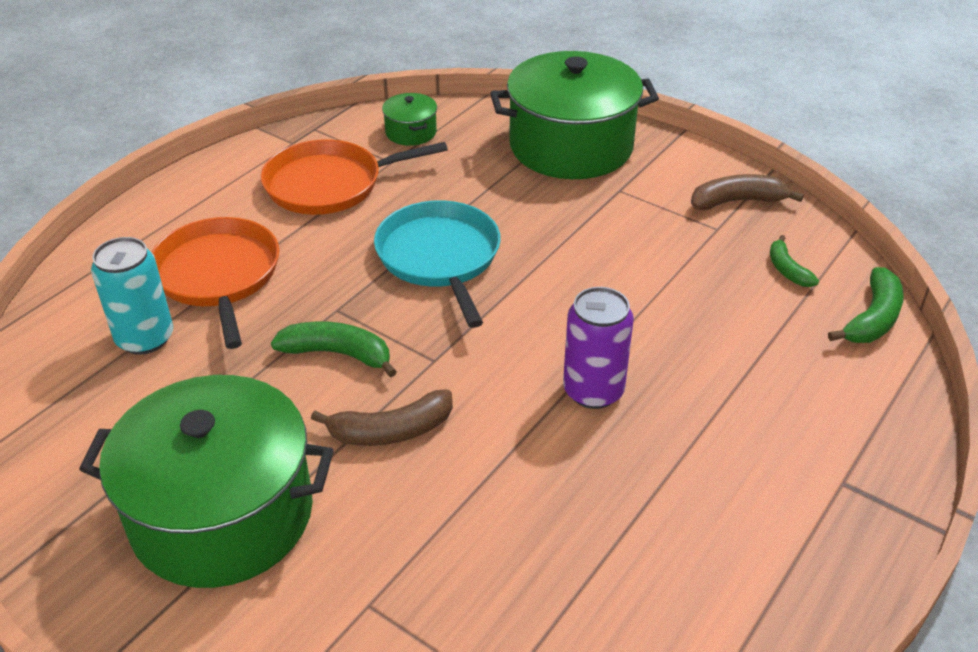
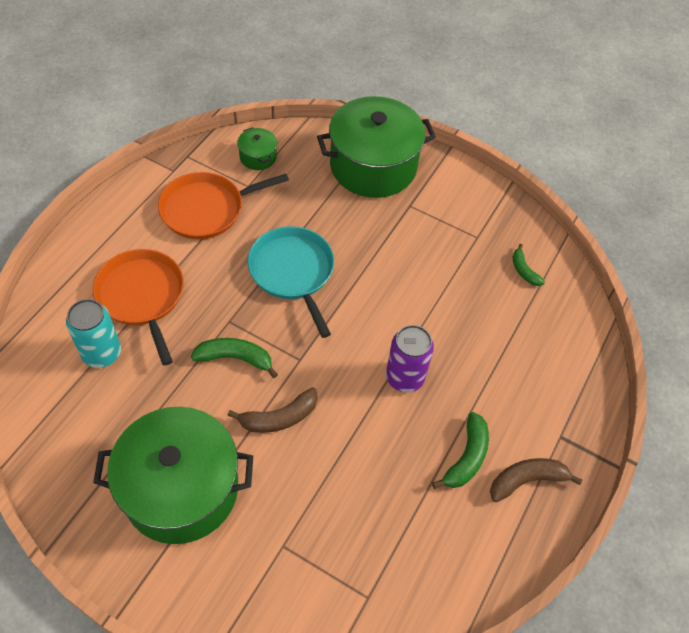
camera: 10 degrees left, 15 degrees up
brown banana [691,174,804,210] -> brown banana moved to [490,458,582,502]
green banana [828,267,904,343] -> green banana moved to [432,412,489,489]

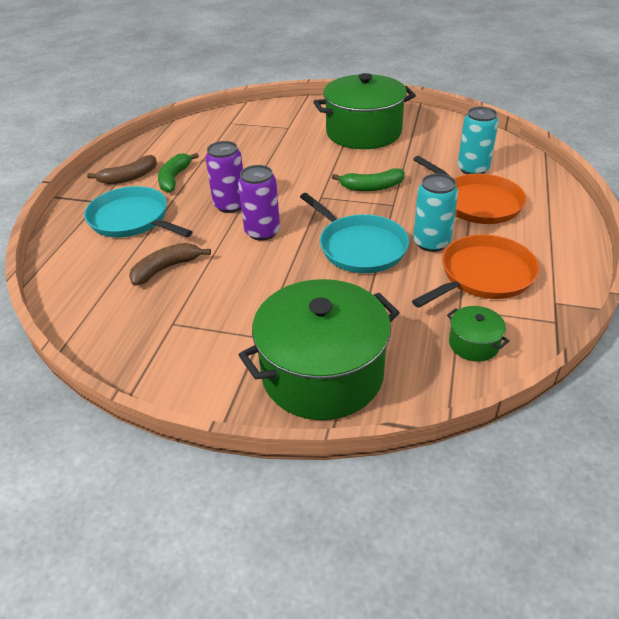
camera: 170 degrees right, 15 degrees down
brown banana [227,387,318,433] -> brown banana moved to [129,243,211,286]
green banana [513,244,545,286] -> none
none -> turquoise pan [84,186,193,237]
none -> purple can [238,165,280,241]
none -> turquoise can [413,174,458,252]

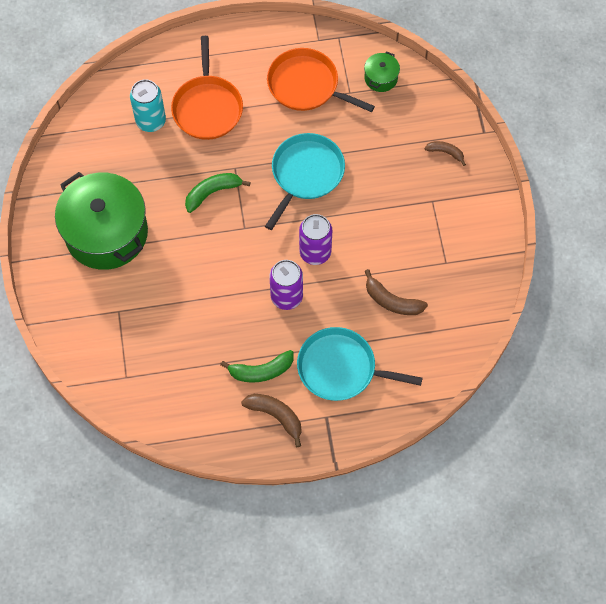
camera: 115 degrees left, 25 degrees up
turquoise pan [84,186,193,237] -> turquoise pan turned 90 degrees clockwise [297,327,422,401]
green pot [239,279,400,420] -> brown banana [425,141,466,166]
green banana [332,168,405,191] -> green banana turned 90 degrees counterclockwise [185,173,250,213]
orange pan [413,156,526,224] -> orange pan turned 150 degrees clockwise [171,36,243,140]
turquoise can [413,174,458,252] -> none

